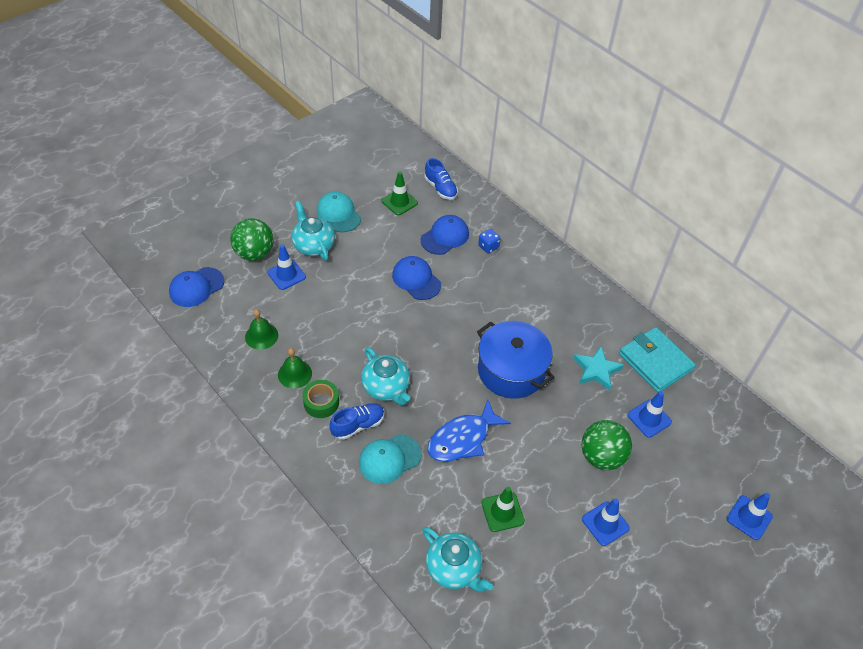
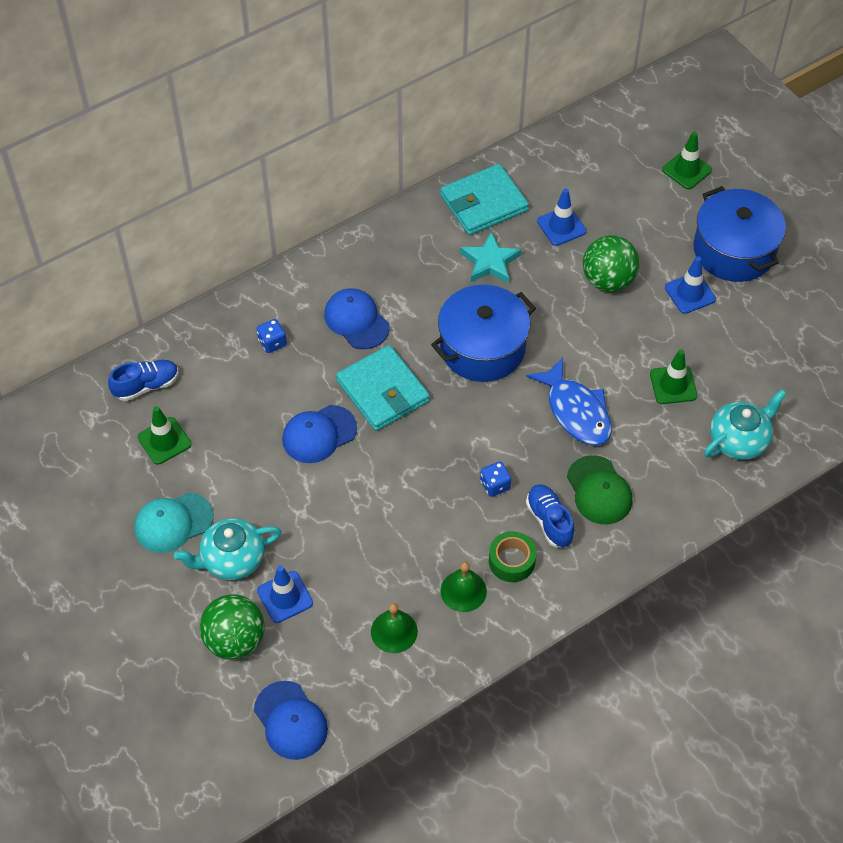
camera: 80 degrees left, 5 degrees up
turquoise cap [359,434,421,484] -> green cap [567,455,633,524]
turquoise teapot [361,347,410,405] -> blue dice [480,461,511,497]
blue cap [421,215,469,255] -> blue cap moved to [324,288,390,349]
blue traffic cone [727,493,773,540] -> green traffic cone [662,132,712,189]
none -> turquoise wallet [336,345,430,431]
none -> blue pot [693,186,786,282]

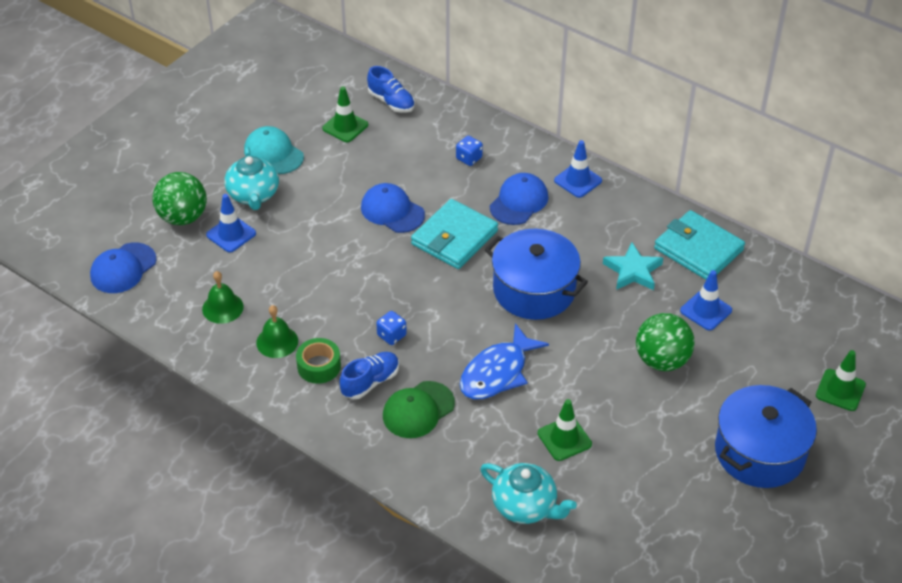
camera: 70 degrees right, 10 degrees down
turquoise teapot [174,518,281,580] -> turquoise teapot turned 150 degrees counterclockwise [224,147,279,210]
blue traffic cone [665,256,716,314] -> blue traffic cone moved to [554,140,602,198]

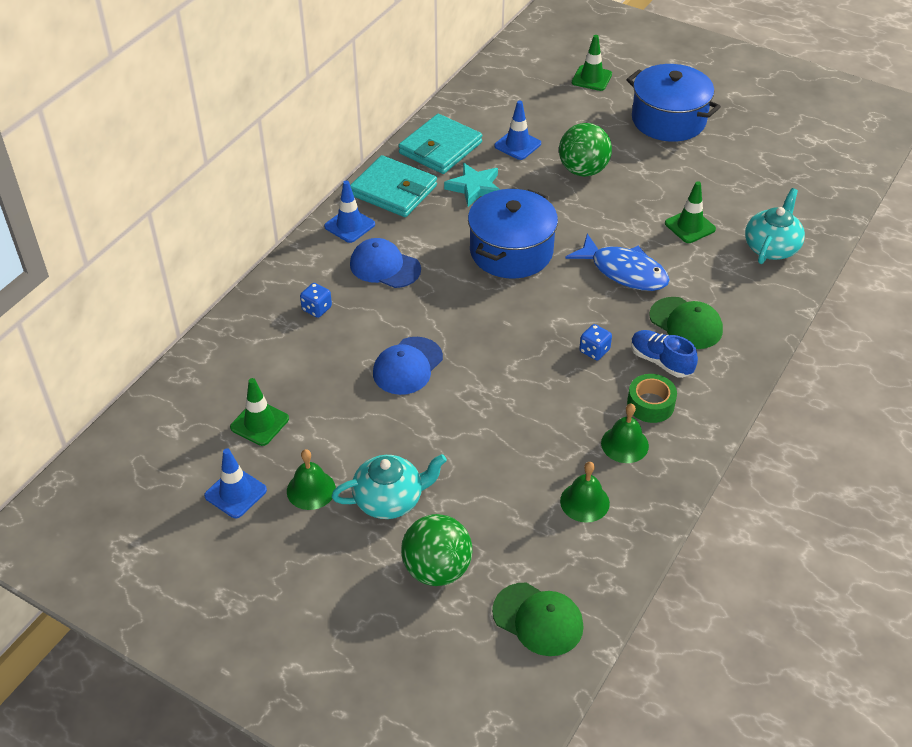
camera: 95 degrees left, 0 degrees up
blue cap [90,242,157,293] -> green cap [492,583,584,656]
blue traffic cone [206,194,256,252] -> blue traffic cone moved to [204,448,267,518]
turquoise cap [244,126,304,174] -> green bell [287,449,336,510]
blue shoe [367,66,415,113] -> none
turquoise wallet [411,199,498,269] -> turquoise wallet moved to [350,155,437,217]

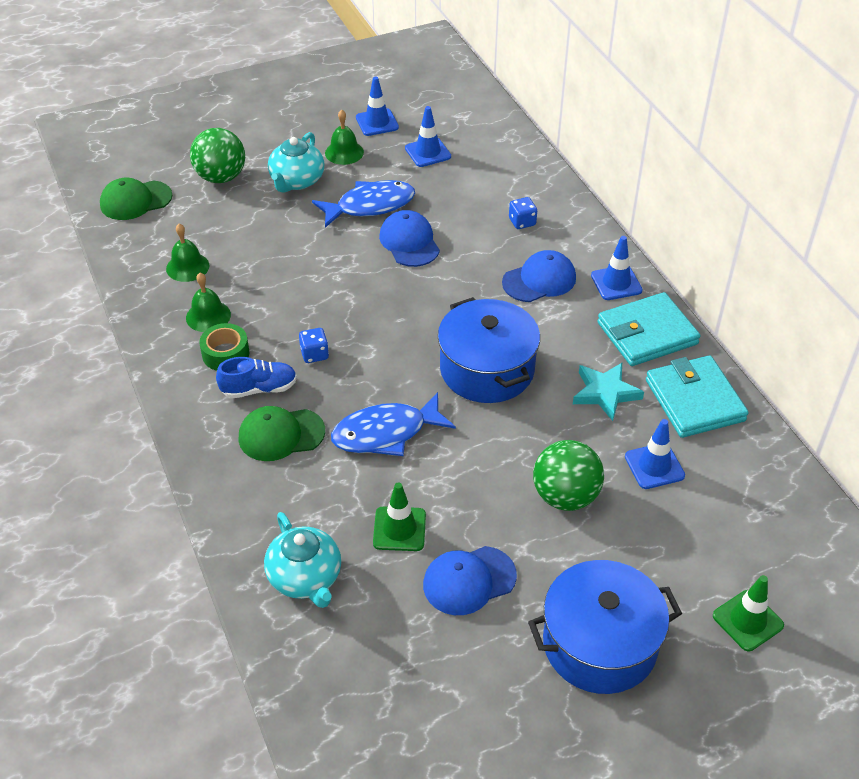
camera: 125 degrees right, 0 degrees up
green traffic cone [230,378,289,446] -> blue traffic cone [405,106,451,167]
none -> blue fish [312,180,415,228]
none -> blue cap [423,546,517,615]

